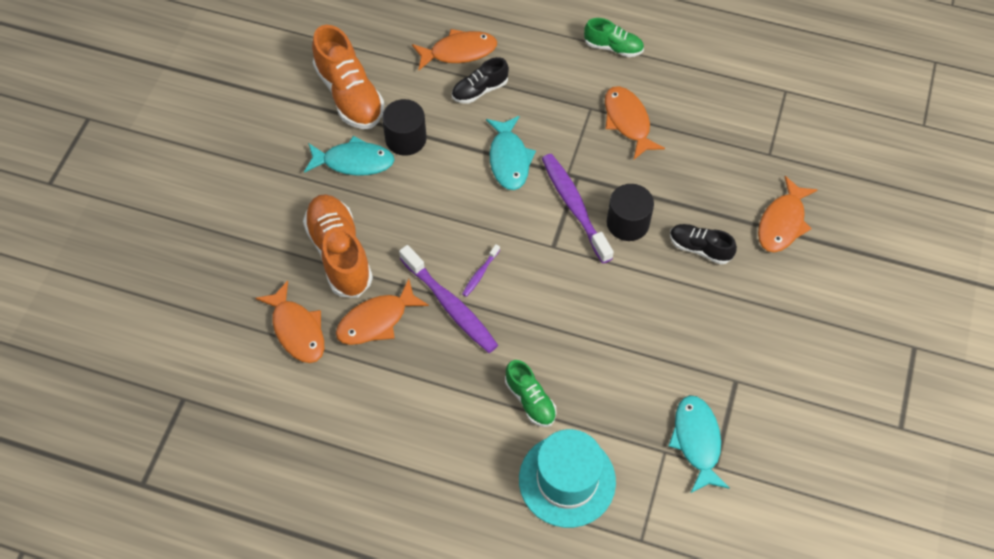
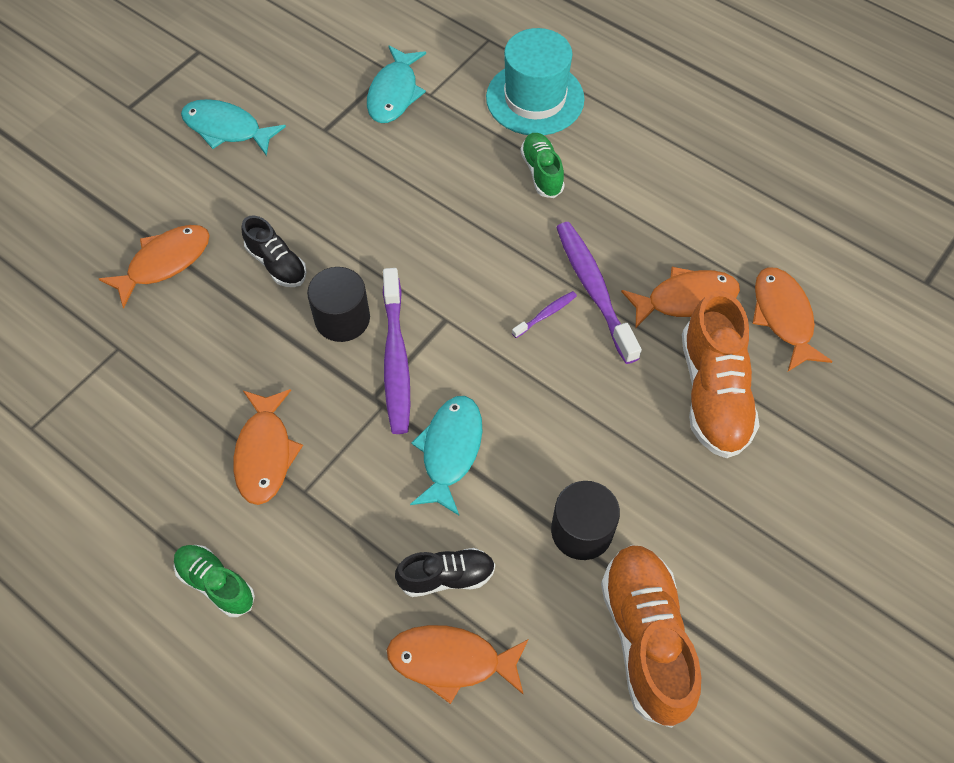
camera: 160 degrees left, 0 degrees up
turquoise fish [304,136,395,176] -> turquoise fish moved to [181,99,286,156]

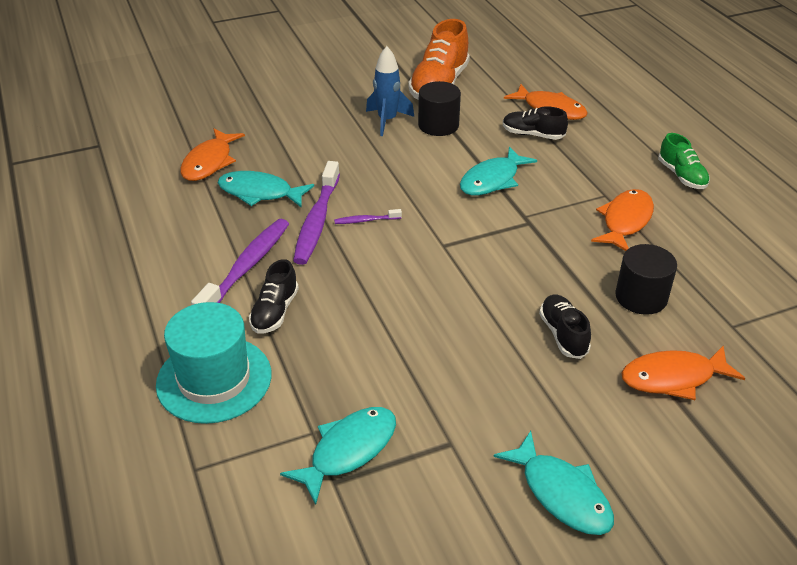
camera: 150 degrees left, 20 degrees down
black cylinder [307,267,370,342] -> black cylinder moved to [615,244,677,315]
purple toothbrush [383,268,410,434] -> purple toothbrush moved to [191,219,289,305]
green shoe [520,133,565,198] -> black shoe [249,259,299,334]
orange fish [621,267,740,329] -> turquoise fish [218,171,314,208]
orange shoe [682,290,760,458] -> none
none -> blue rocket [366,46,414,136]

